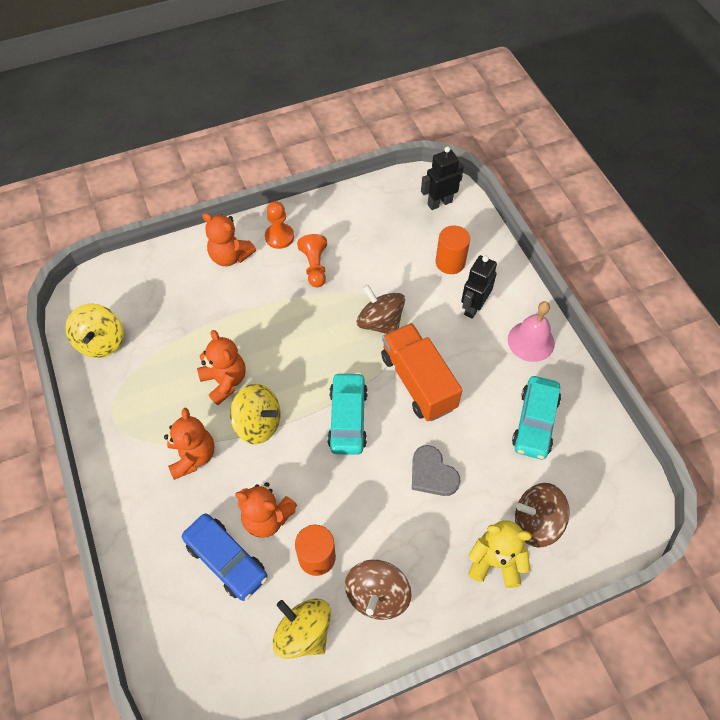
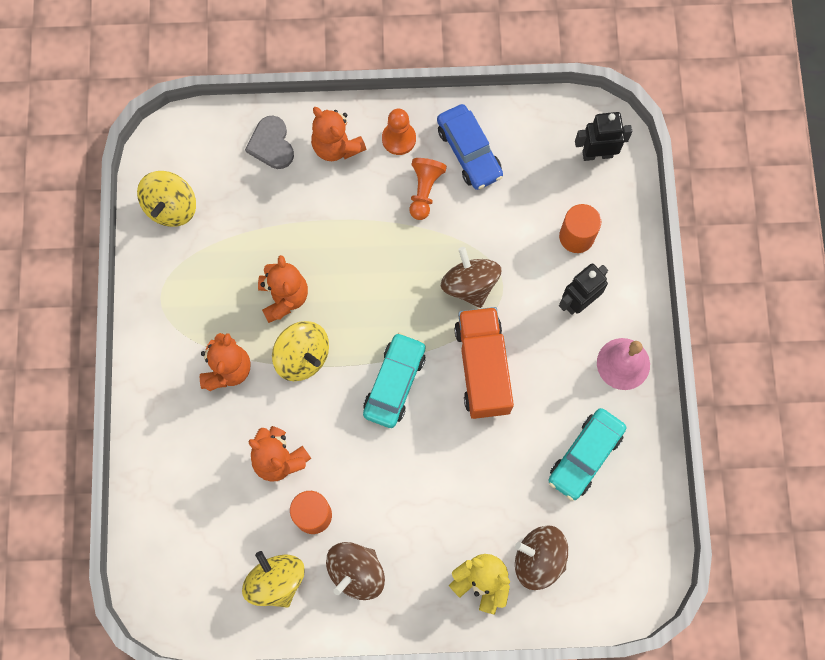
camera: 20 degrees right, 15 degrees up
blue car [182,514,268,601] -> blue car moved to [437,104,503,190]
grey heart [412,445,461,496] -> grey heart moved to [245,116,294,169]

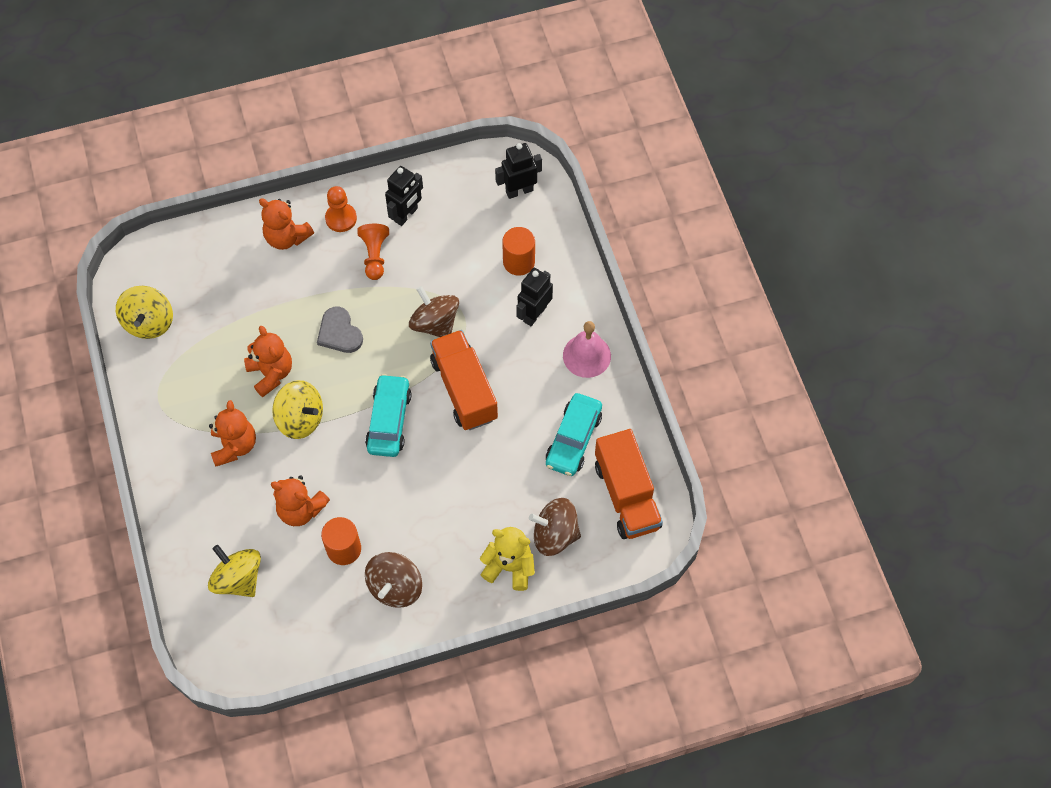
camera: 15 degrees left, 10 degrees down
yellow spinning top [242,551,305,608] -> yellow spinning top moved to [208,545,261,597]
grey heart [245,116,294,169] -> grey heart moved to [317,307,363,353]
blue car [437,104,503,190] -> black robot [385,166,423,226]
none -> orange truck [595,429,663,539]

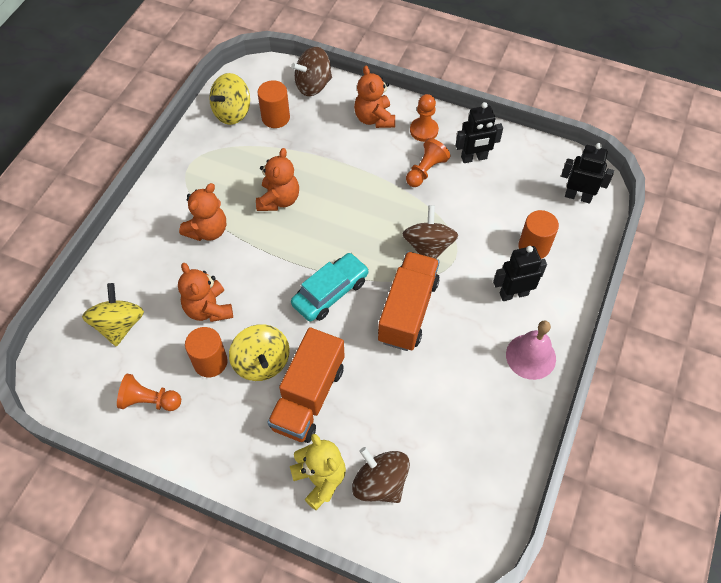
camera: 40 degrees right, 5 degrees down
yellow spinning top [272,380,323,439] -> yellow spinning top moved to [229,324,290,381]
grey heart [317,307,363,353] -> none
brown spinning top [365,552,422,608] -> brown spinning top moved to [291,47,332,96]
turquoise car [546,393,602,476] -> none
orange truck [595,429,663,539] -> orange truck moved to [267,327,345,443]
none -> orange pawn [117,374,181,411]
none -> orange cylinder [257,80,290,128]

